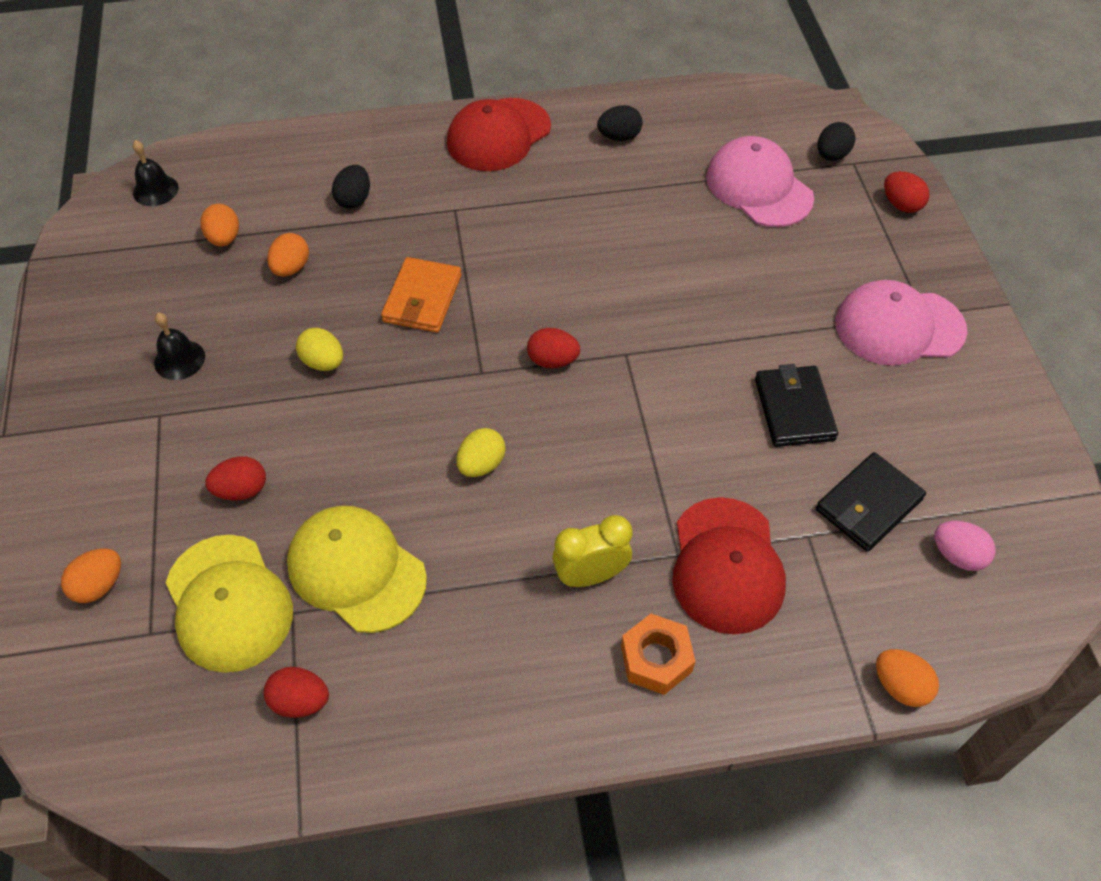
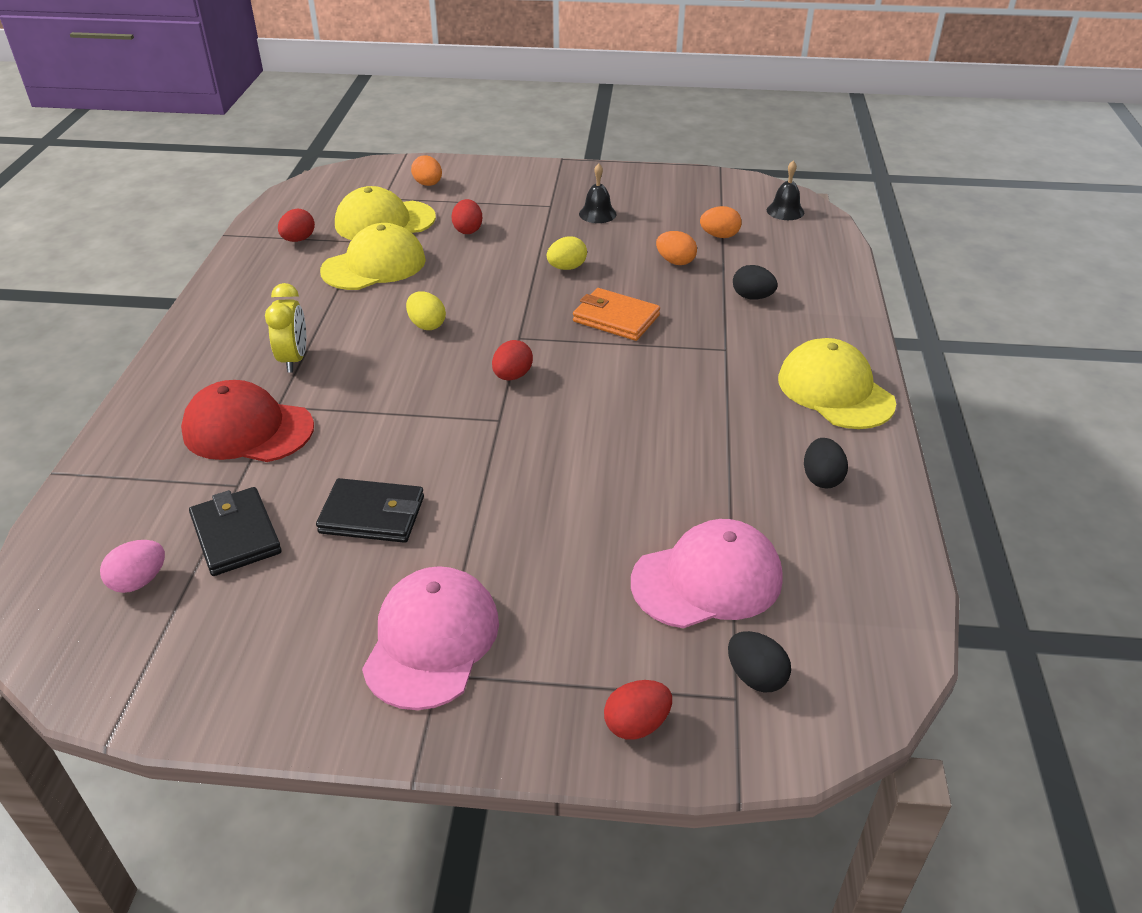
camera: 105 degrees right, 15 degrees down
red cap [447,98,551,171] -> yellow cap [778,338,896,429]
orange nut [621,614,695,695] -> none
orange egg [876,649,939,707] -> none

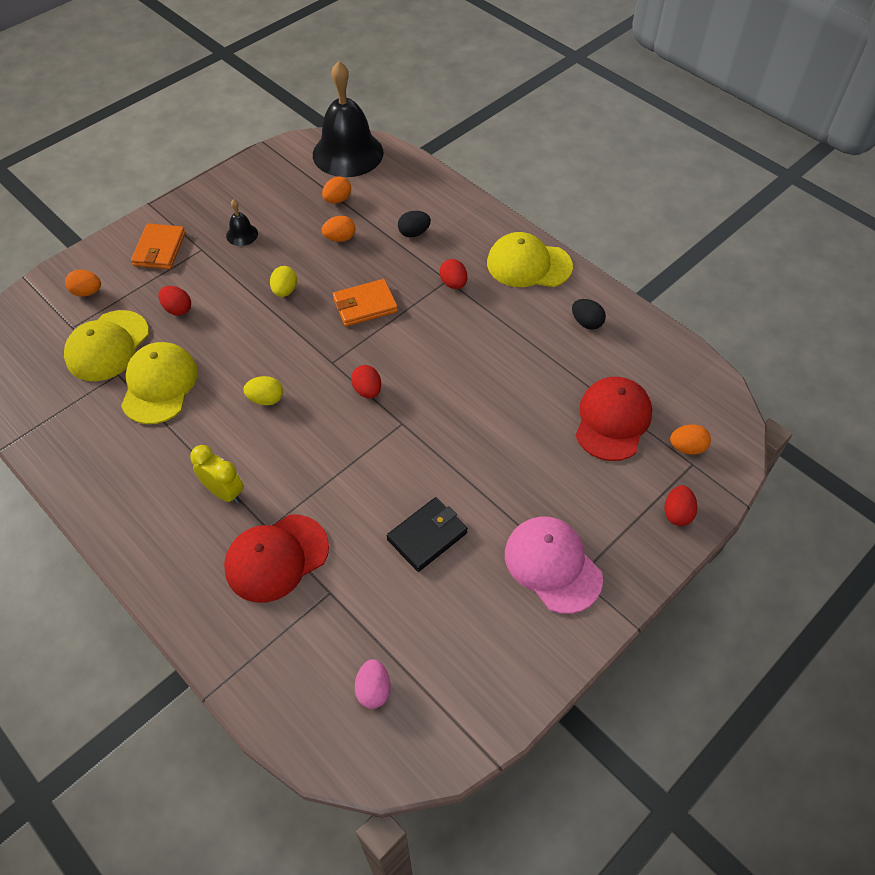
camera: 50 degrees left, 15 degrees up
black wallet [189,487,282,576] -> none
red egg [278,209,315,242] -> red egg moved to [439,259,467,289]
pink cap [631,519,783,628] -> red cap [576,377,652,461]
black egg [728,631,791,693] -> orange egg [670,424,711,455]
black bell [767,161,804,220] -> black bell [313,61,384,177], size x2.41
none -> orange wallet [131,223,185,269]

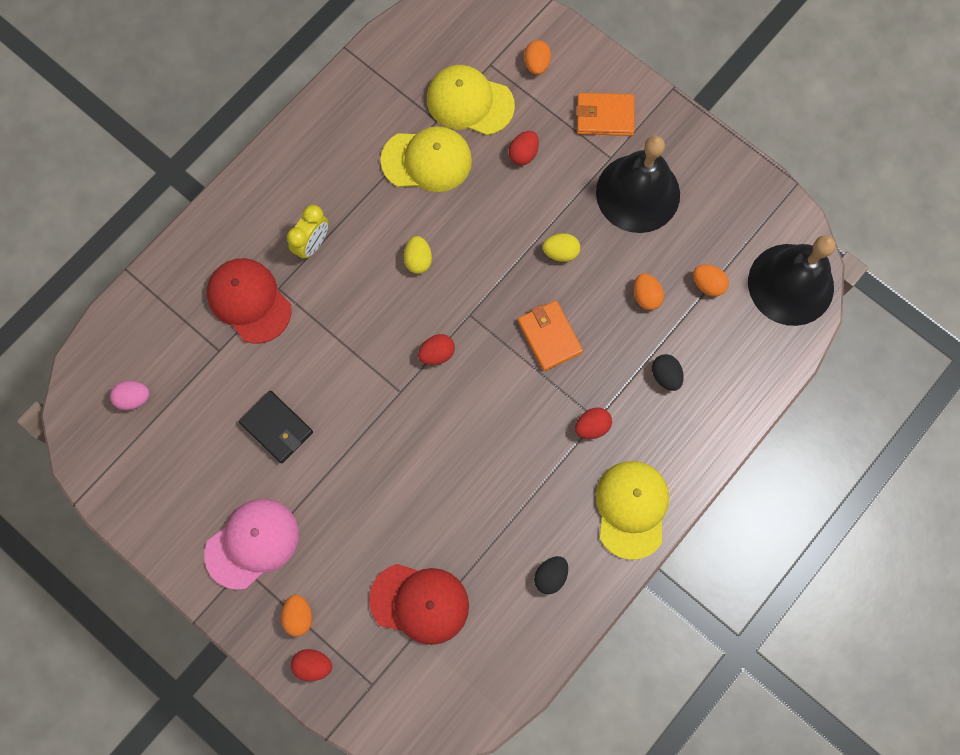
camera: 85 degrees right, 20 degrees up
black bell [226,199,258,246] -> black bell [596,136,680,233], size x2.41
orange egg [670,424,711,455] -> orange egg moved to [281,595,312,636]

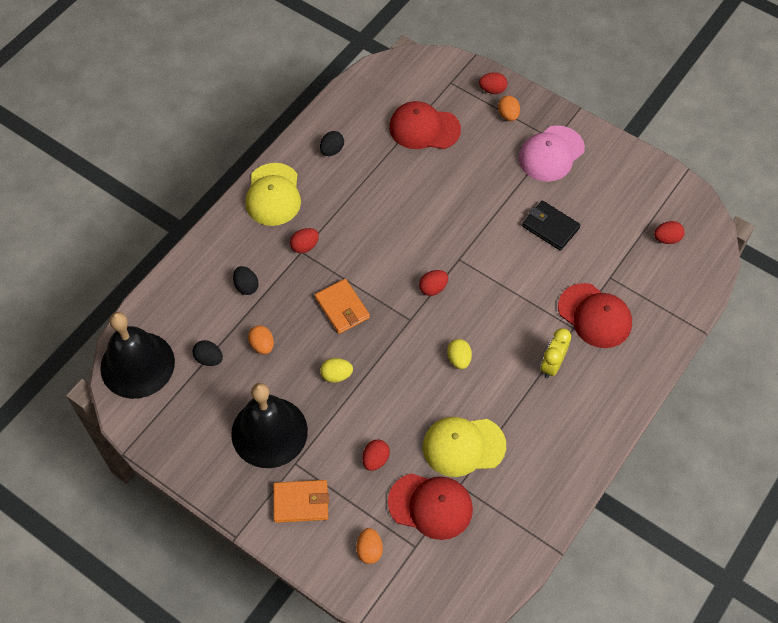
camera: 175 degrees right, 15 degrees down
pink egg [110,381,150,410] -> red egg [654,221,685,244]
yellow cap [427,65,515,135] -> red cap [388,473,473,540]
orange egg [693,264,729,297] -> black egg [193,340,223,366]

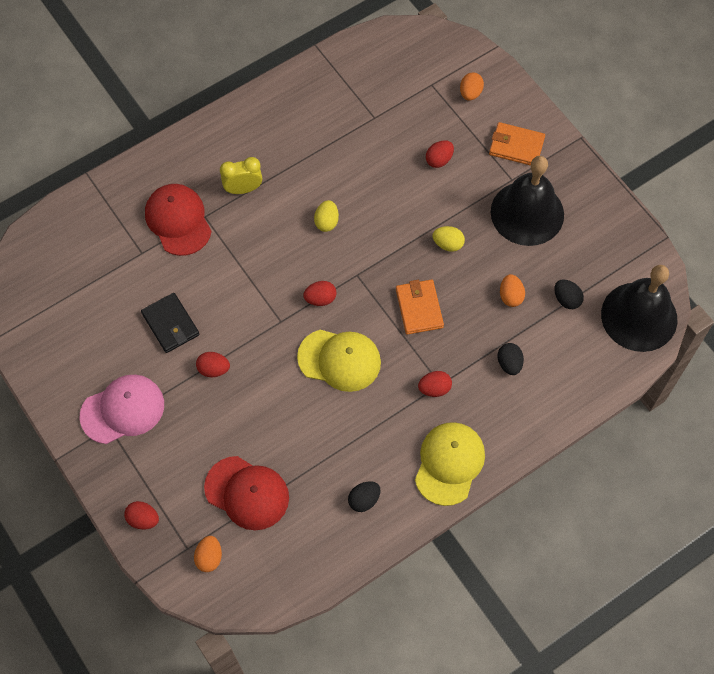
camera: 160 degrees left, 5 degrees up
red cap [388,473,473,540] -> none
yellow cap [423,417,506,477] -> yellow cap moved to [297,330,381,392]
orange egg [498,96,520,121] -> orange egg moved to [194,536,222,572]
yellow clock [540,328,571,379] -> yellow clock turned 150 degrees counterclockwise [220,157,262,194]
red egg [654,221,685,244] -> red egg moved to [196,352,230,377]

